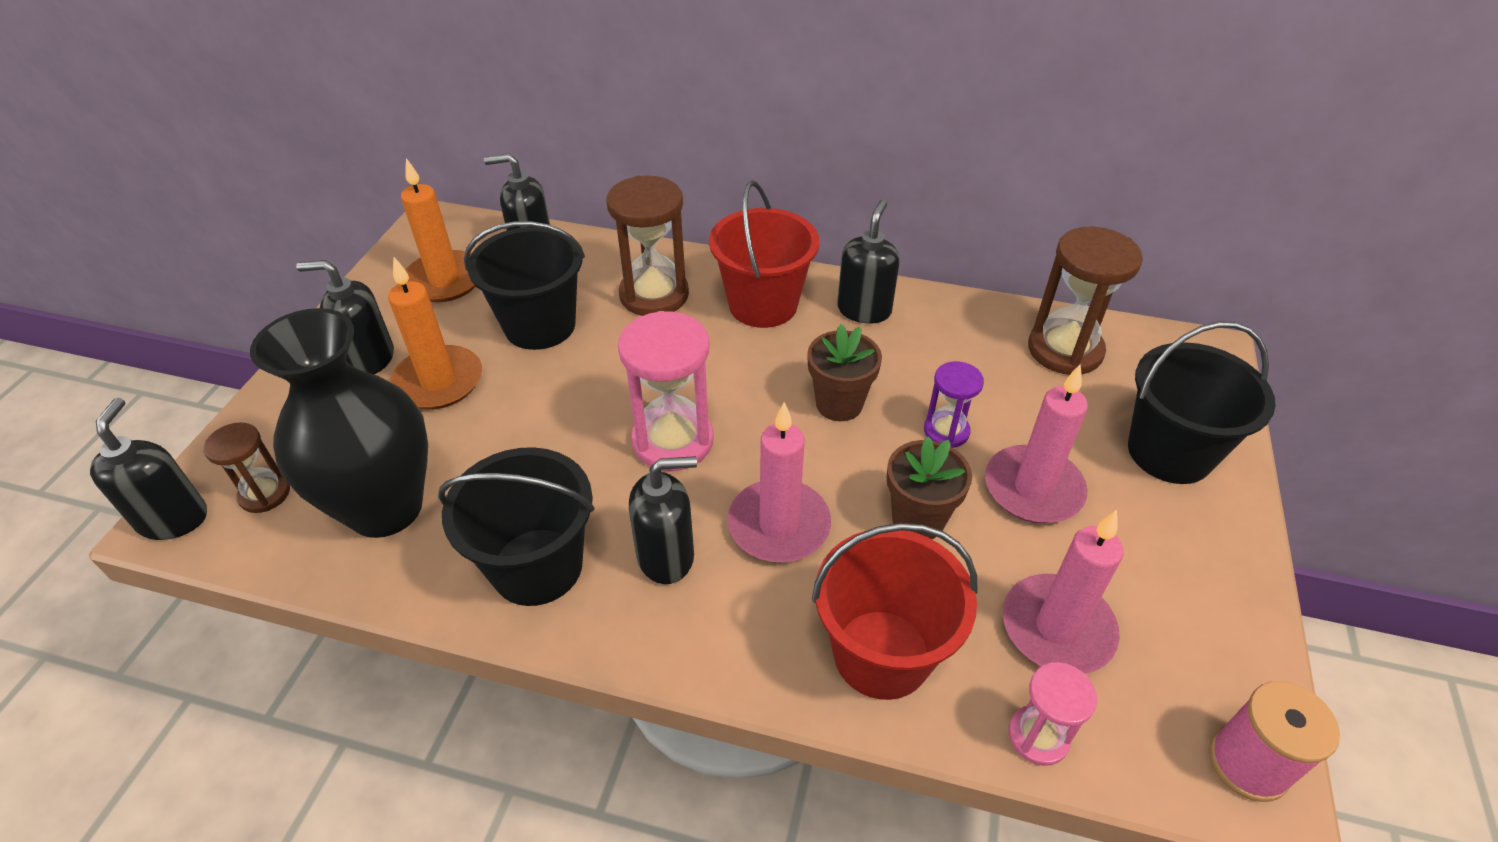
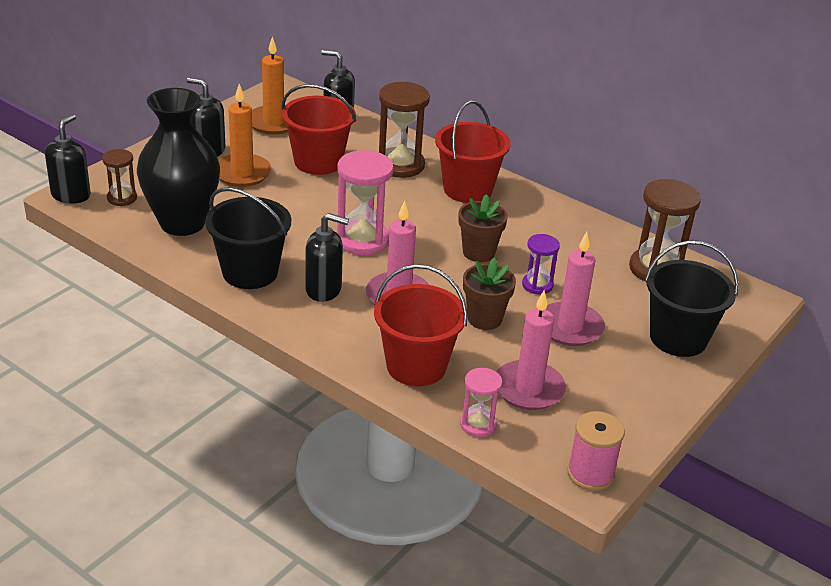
camera: 20 degrees right, 10 degrees down
black bucket [464,221,585,350] -> red bucket [282,84,356,175]
black soap dispenser [837,200,900,324] -> none

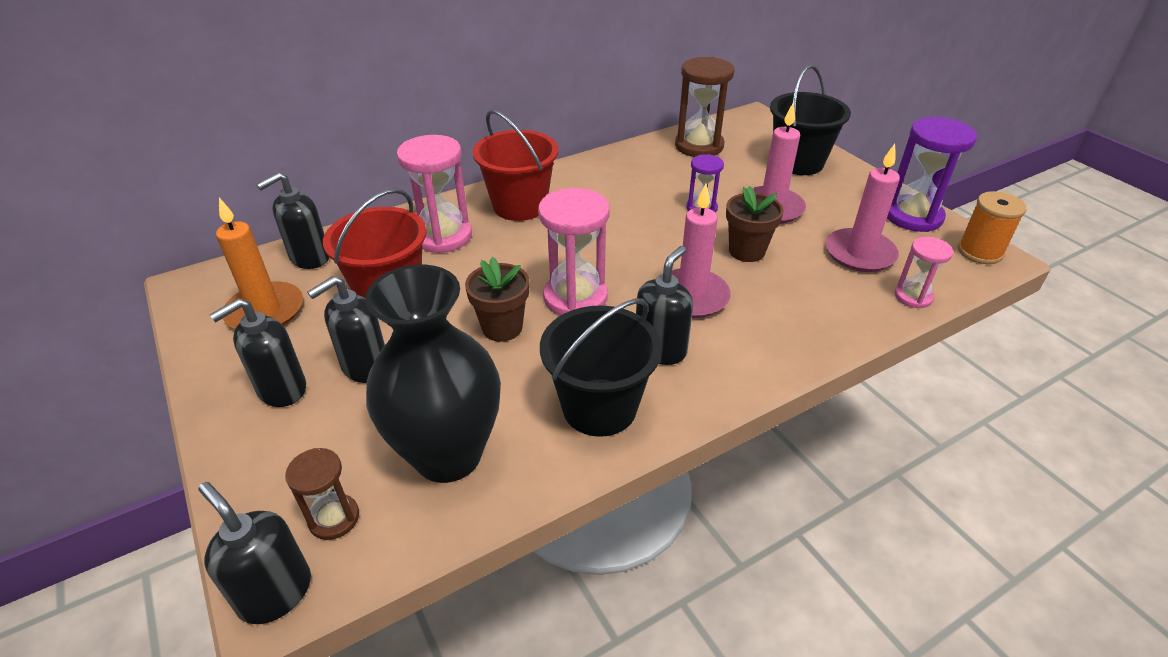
camera: 65 degrees left, 5 degrees up
orange candle [218,84,271,187] -> black soap dispenser [307,276,385,383]
red bucket [374,264,468,386] -> none
brown hourglass [379,82,430,178] -> pink hourglass [397,135,472,253]
brown flower pot [458,194,508,262] -> brown flower pot moved to [465,257,529,342]
pink spool [567,411,625,491] -> orange spool [958,191,1027,264]
none -> purple hourglass [887,117,977,232]

